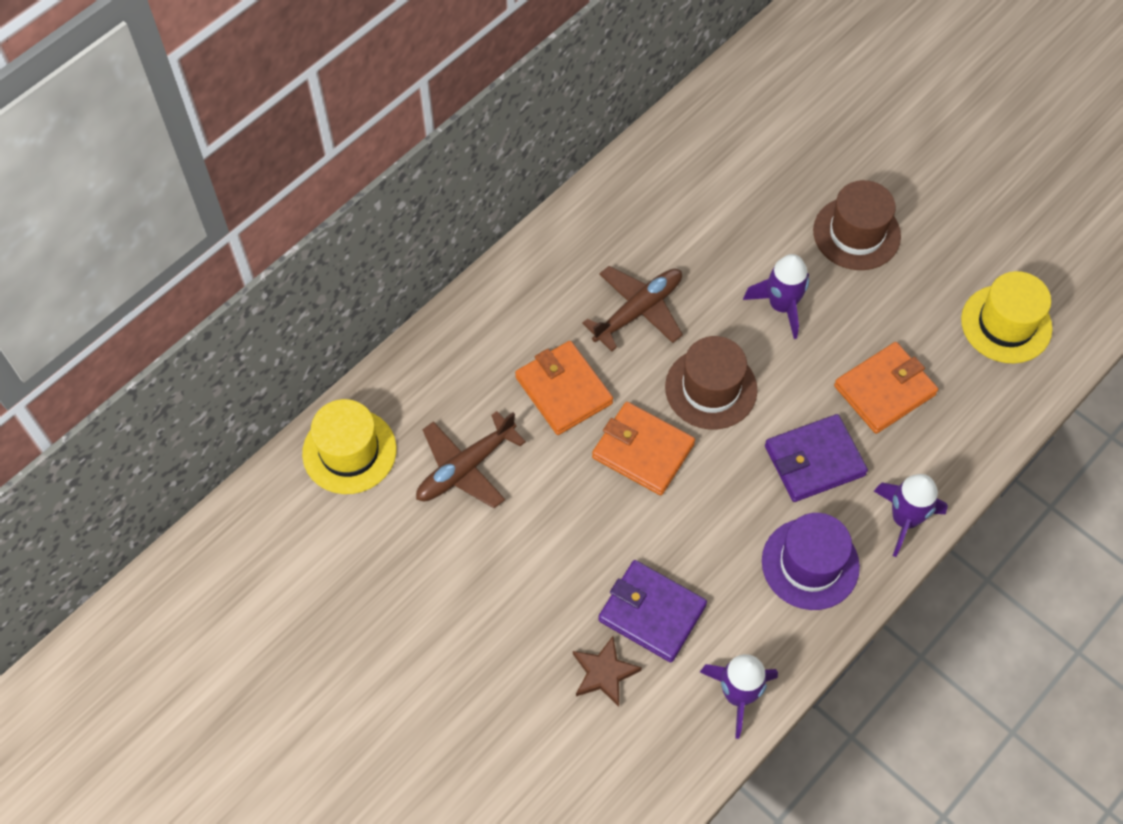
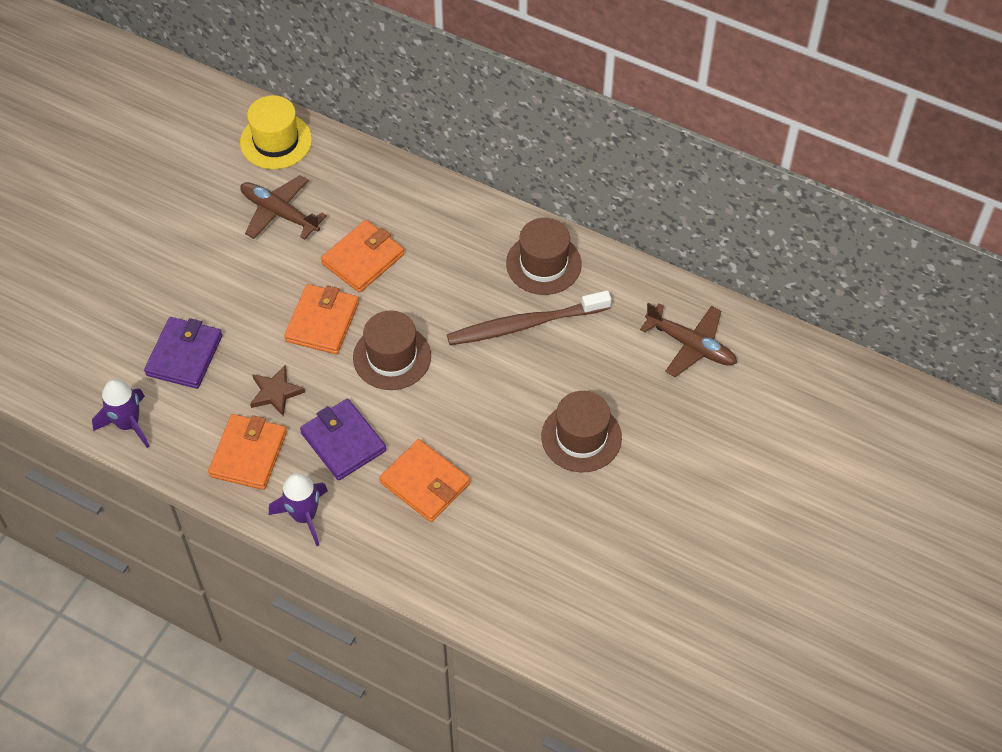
camera: 75 degrees right, 5 degrees down
brown star [573,636,642,707] -> brown star moved to [250,365,305,417]
brown plane [582,266,683,351] -> brown plane moved to [640,303,737,377]
purple rocket [743,254,809,339] -> none
purple hat [762,513,860,610] -> orange wallet [208,414,287,490]
yellow hat [961,271,1052,363] -> none
none -> brown toothbrush [447,291,611,345]
none -> brown hat [506,218,582,295]

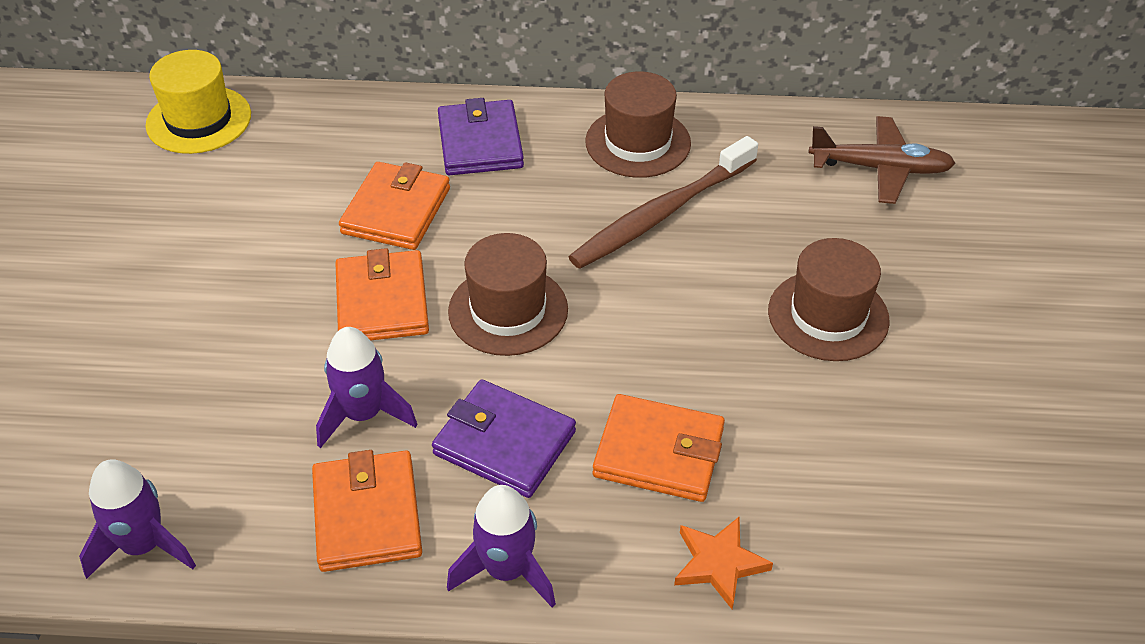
camera: 25 degrees left, 10 degrees down
purple wallet [144,317,222,389] -> purple wallet moved to [438,98,524,175]
brown plane [240,175,327,240] -> none
brown star [250,365,305,417] -> purple rocket [316,327,417,448]
none -> orange star [674,517,773,609]

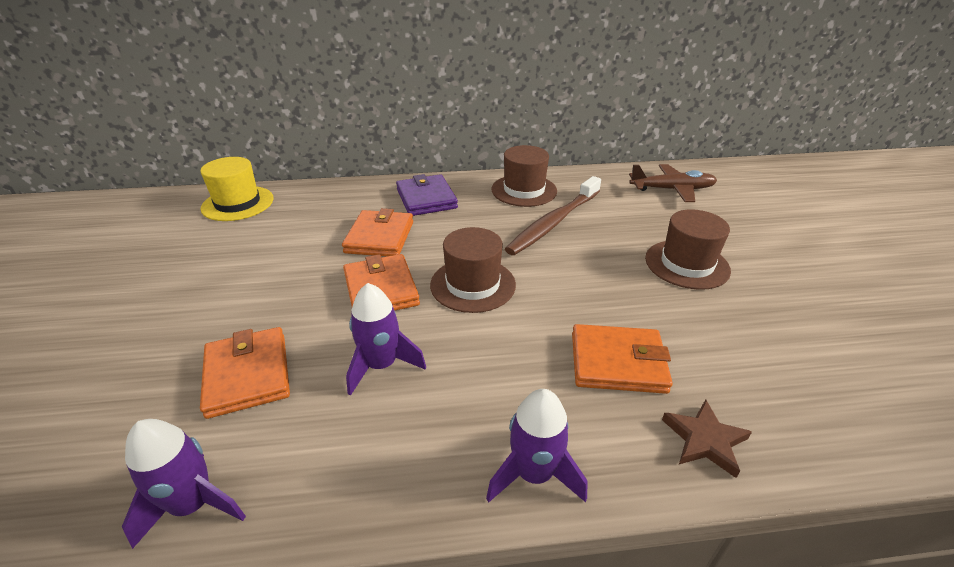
camera: 10 degrees left, 10 degrees down
orange wallet [312,450,422,572] -> orange wallet moved to [200,327,290,419]
purple wallet [432,379,576,498] -> none
orange star [674,517,773,609] -> brown star [662,399,752,478]

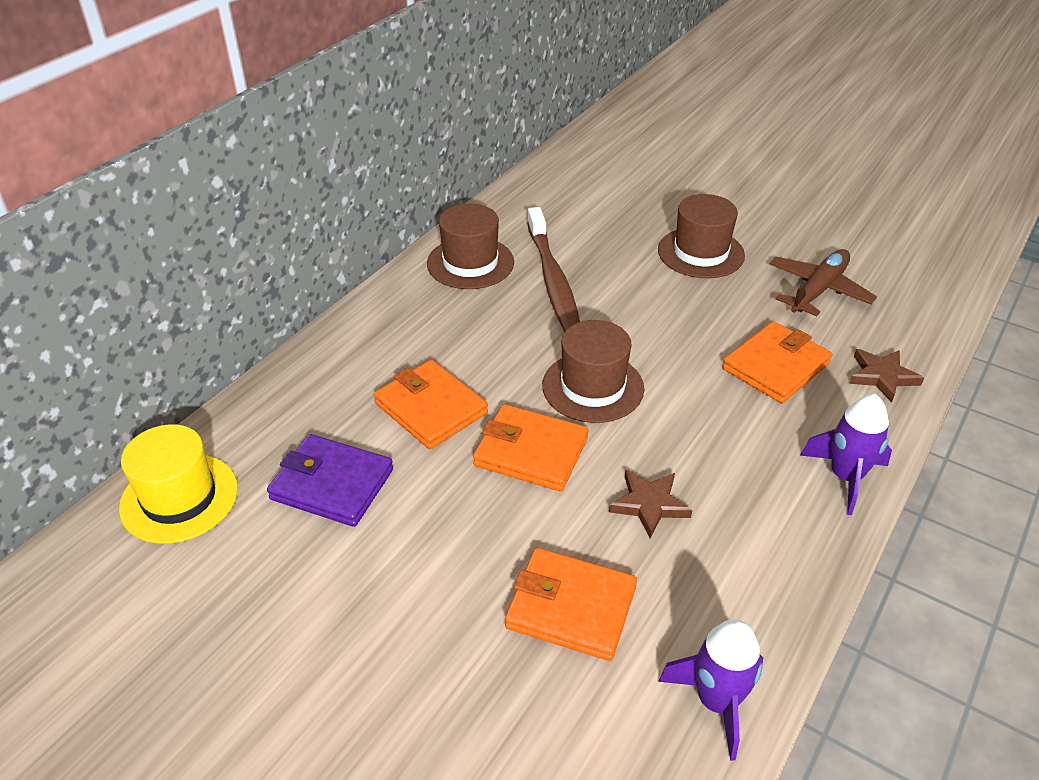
camera: 50 degrees left, 5 degrees up
purple rocket [346,283,426,396] -> brown star [609,470,692,538]
purple wallet [396,174,458,216] -> purple wallet moved to [267,434,393,527]
brown plane [629,164,717,202] -> brown plane moved to [770,249,877,316]

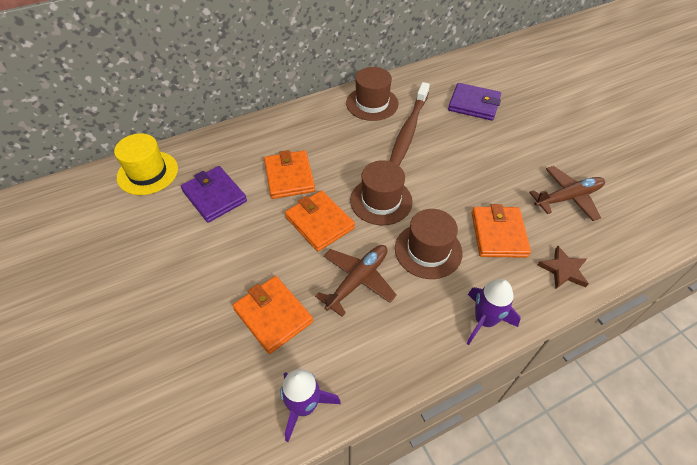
camera: 30 degrees right, 10 degrees up
brown star [609,470,692,538] -> brown plane [315,245,397,317]
brown hat [658,194,745,278] -> brown hat moved to [395,209,463,279]
orange wallet [722,321,833,403] -> orange wallet turned 75 degrees counterclockwise [472,204,531,258]
none -> purple wallet [448,83,501,121]

